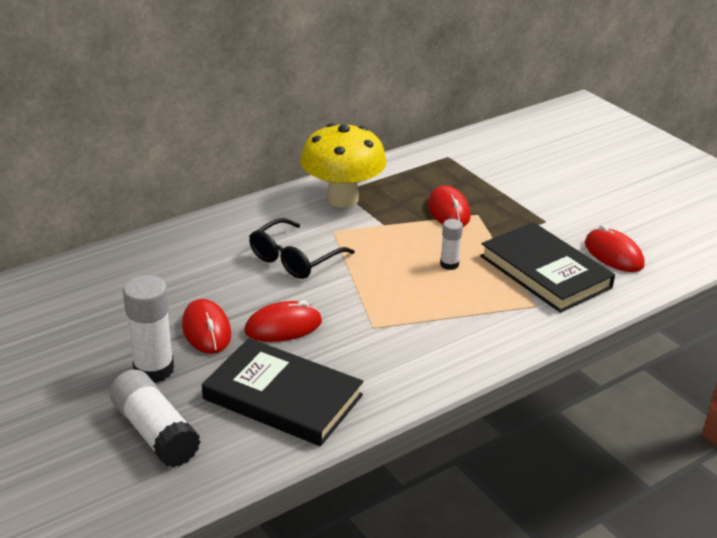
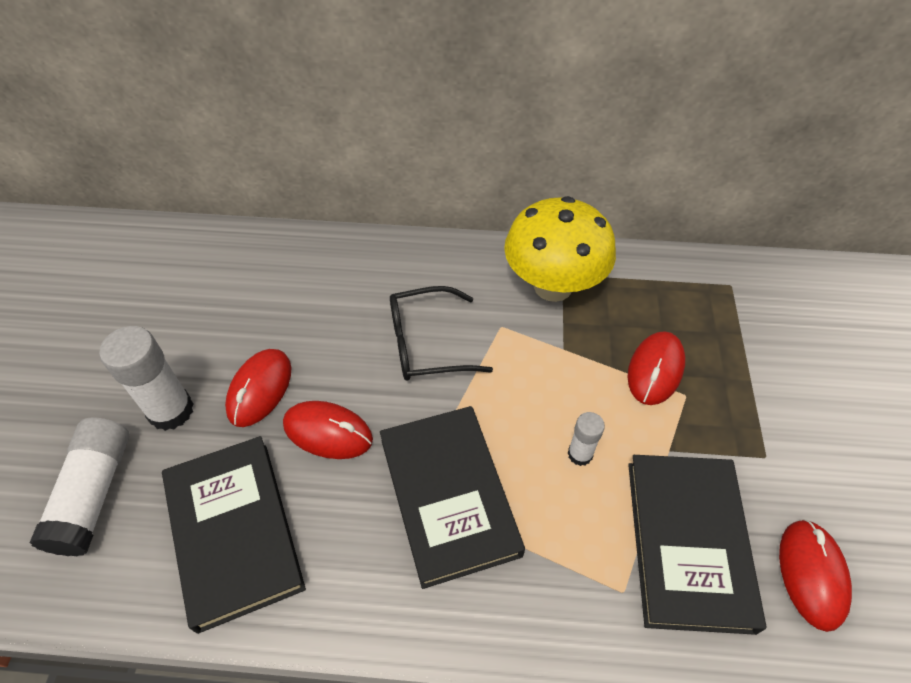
camera: 40 degrees right, 20 degrees up
none -> black book [380,406,525,589]

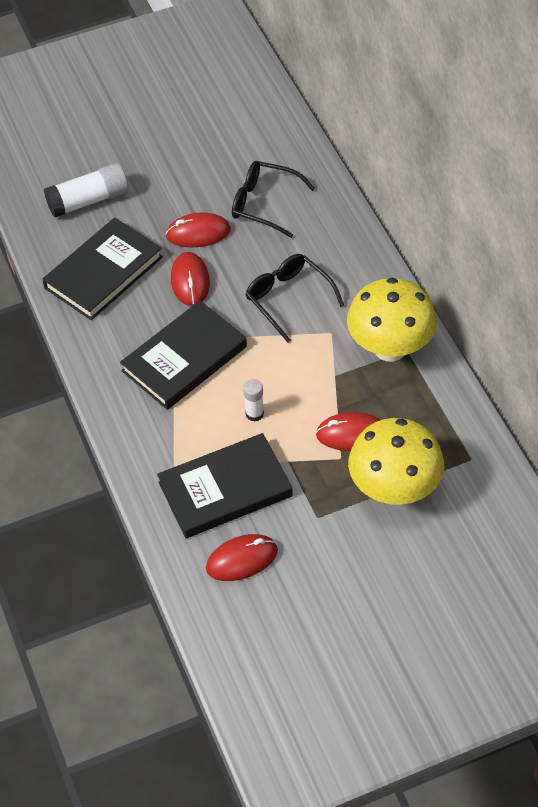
camera: 65 degrees right, 0 degrees up
white glue stick [99,326,194,431] -> none
none -> black glasses [232,161,315,238]
none -> yellow mushroom [348,418,444,505]

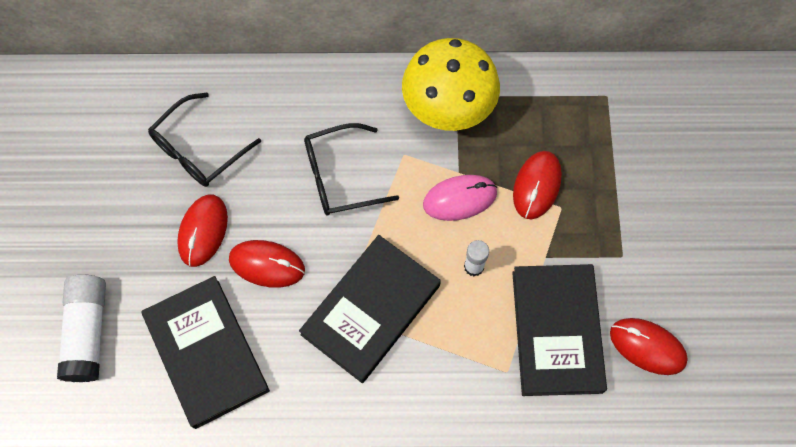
camera: 70 degrees left, 15 degrees up
black book [120,301,247,410] -> black book turned 60 degrees clockwise [299,235,441,383]
red mouse [206,534,278,581] -> red mouse turned 60 degrees counterclockwise [610,318,688,375]
yellow mushroom [348,418,444,505] -> none
none -> pink mouse [423,175,497,221]

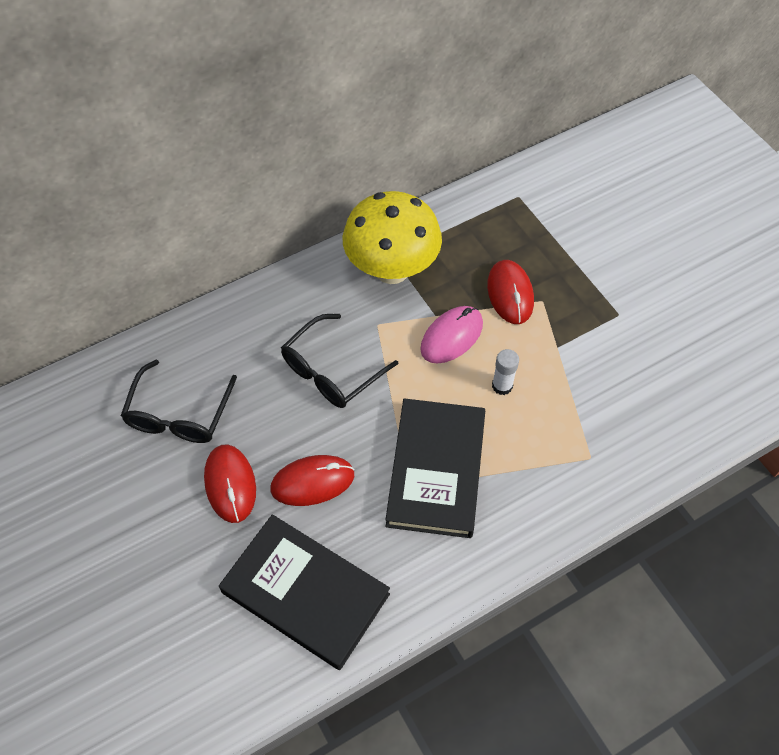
camera: 30 degrees left, 10 degrees down
white glue stick [57,274,106,382] -> none
black book [512,264,607,396] -> none
red mouse [610,318,688,375] -> none

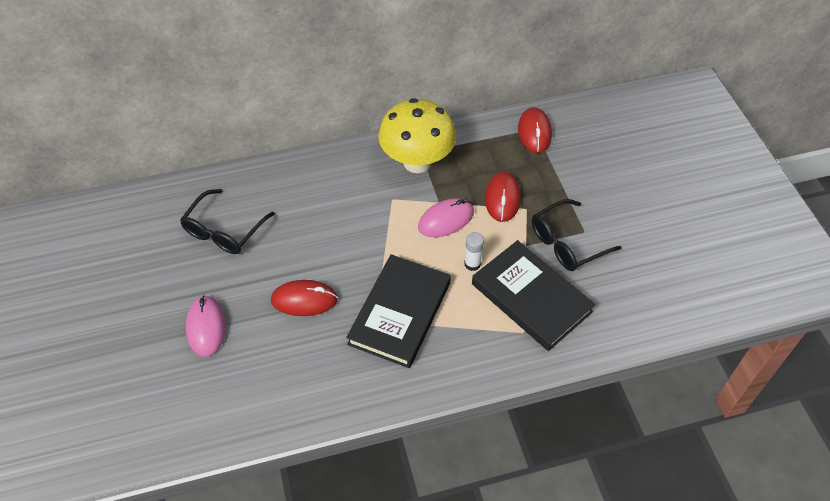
camera: 15 degrees right, 5 degrees down
red mouse [204,444,256,523] -> red mouse moved to [518,107,552,153]
black book [219,514,390,670] -> black book moved to [472,240,596,351]
black glasses [281,314,398,408] -> black glasses moved to [532,199,622,271]
none -> pink mouse [186,295,226,357]

